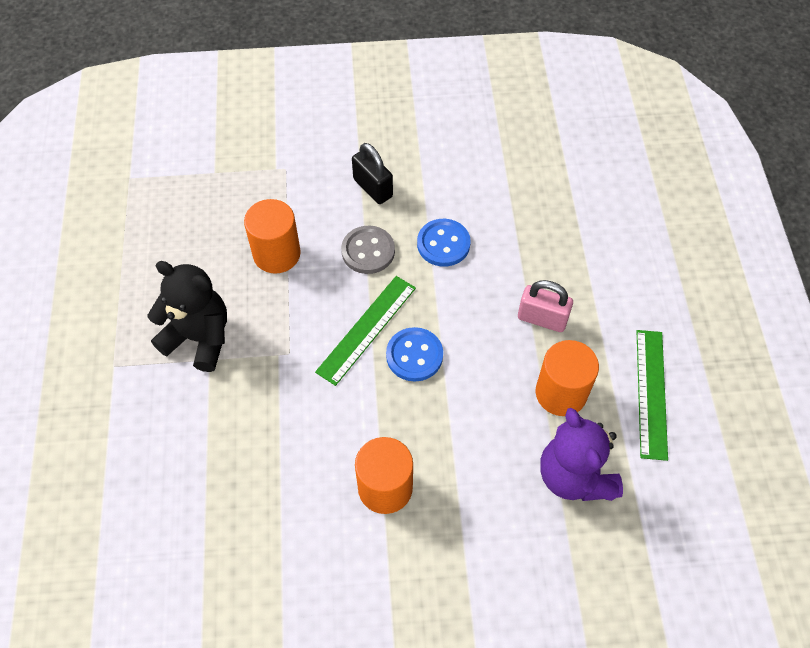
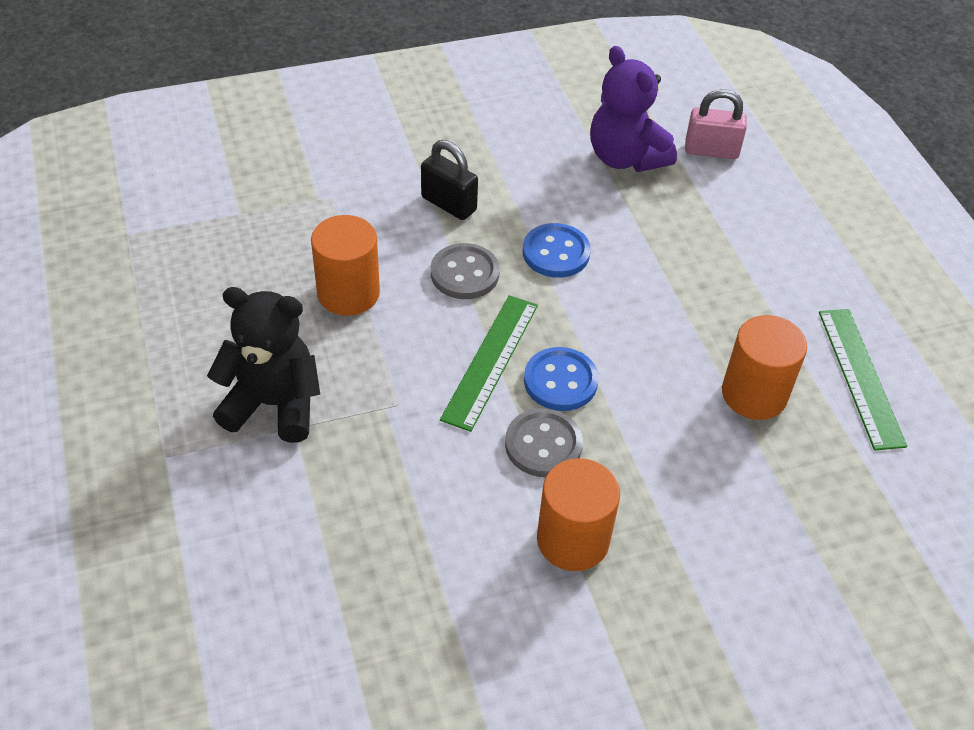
camera: 15 degrees left, 10 degrees down
pink padlock [518,280,573,332] -> pink padlock moved to [685,89,747,159]
purple teddy bear [540,408,623,501] -> purple teddy bear moved to [590,46,677,172]
none -> grey button [505,408,583,477]

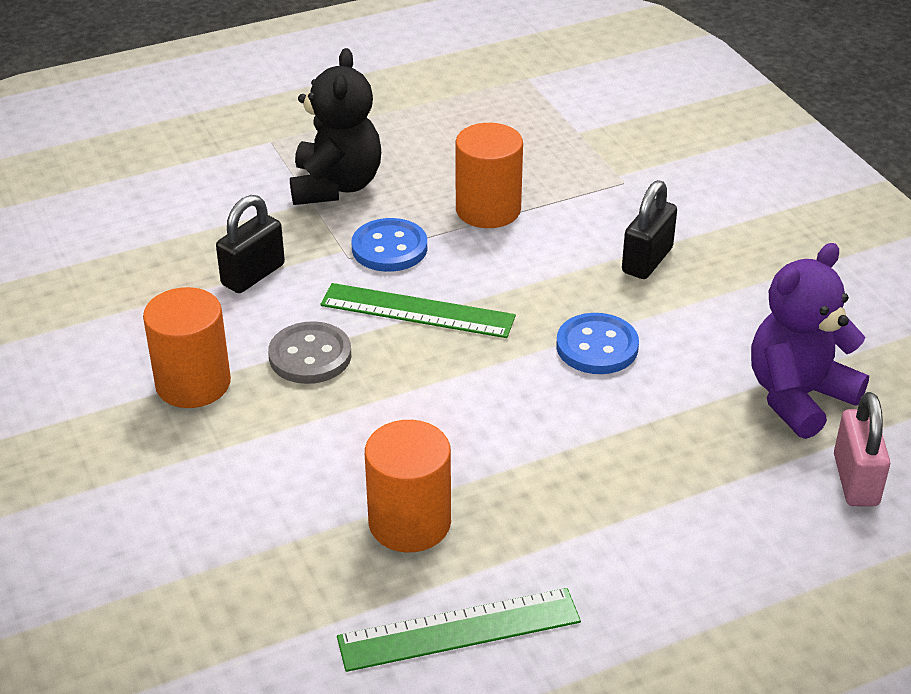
camera: 85 degrees right, 10 degrees down
grey button [431,243,500,299] -> none
blue button [524,347,599,411] -> blue button moved to [351,218,427,272]
none -> black padlock [216,195,285,293]

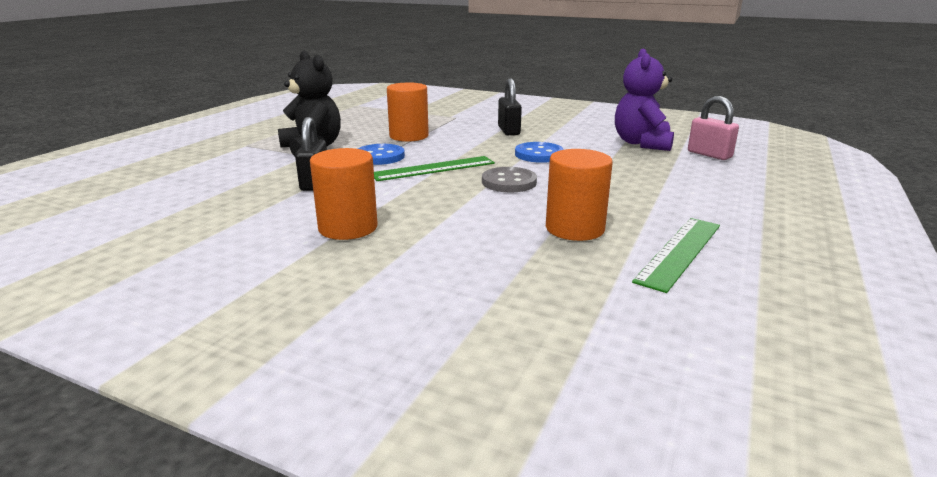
camera: 40 degrees left, 15 degrees down
grey button [268,321,351,384] -> grey button moved to [482,167,537,193]

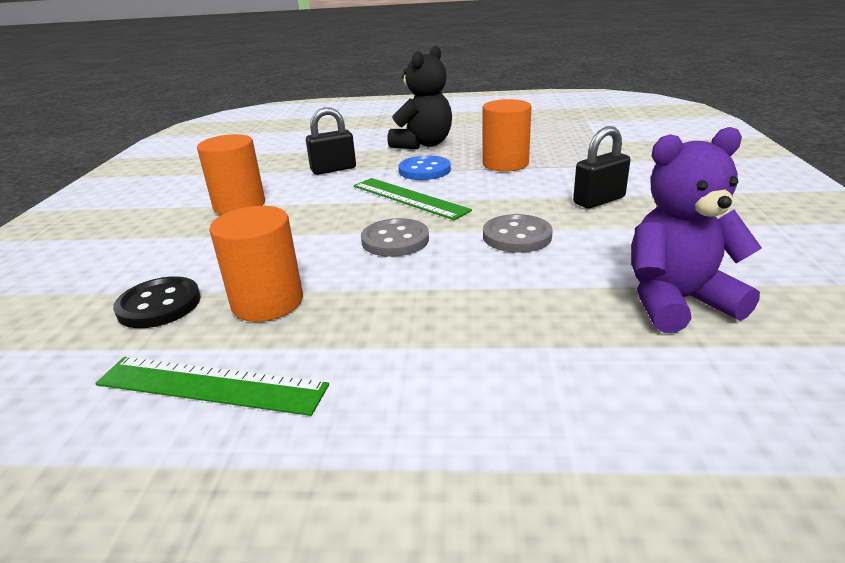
camera: 70 degrees right, 5 degrees up
blue button [515,142,564,163] -> grey button [483,214,553,253]
pink padlock [688,96,739,160] -> none
none -> black button [113,276,201,328]

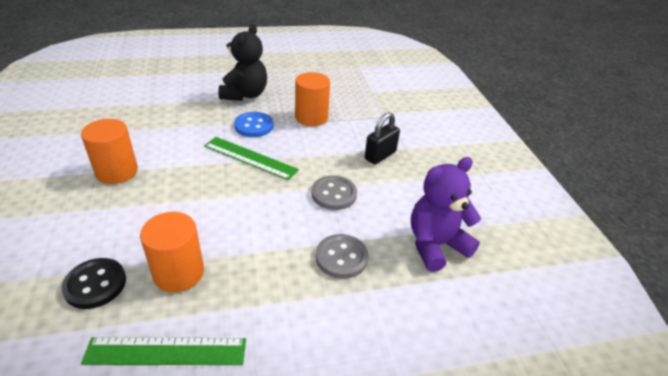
camera: 20 degrees left, 10 degrees up
black padlock [306,107,356,175] -> none
grey button [361,218,429,257] -> grey button moved to [316,234,368,279]

